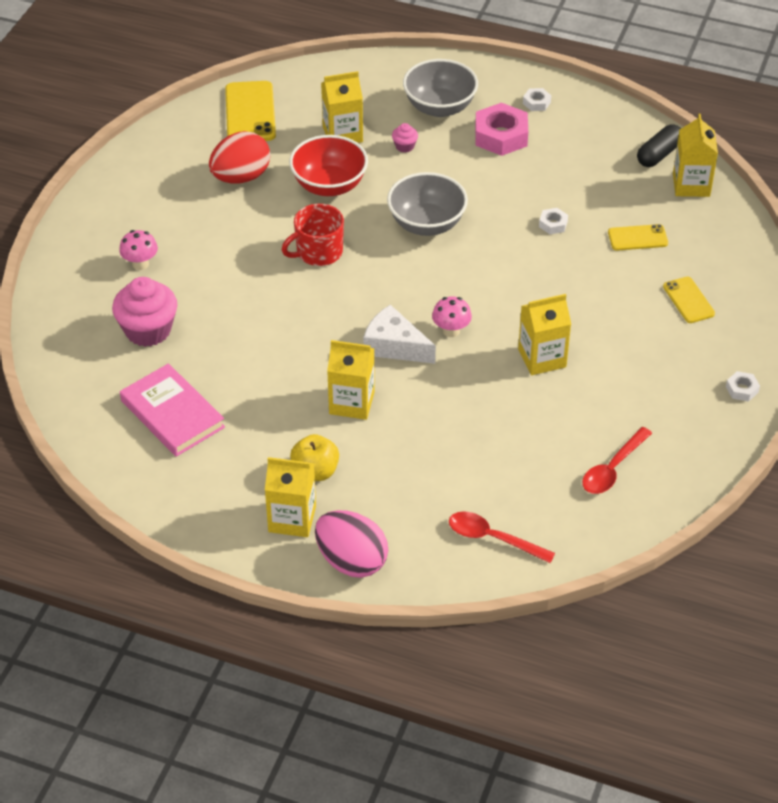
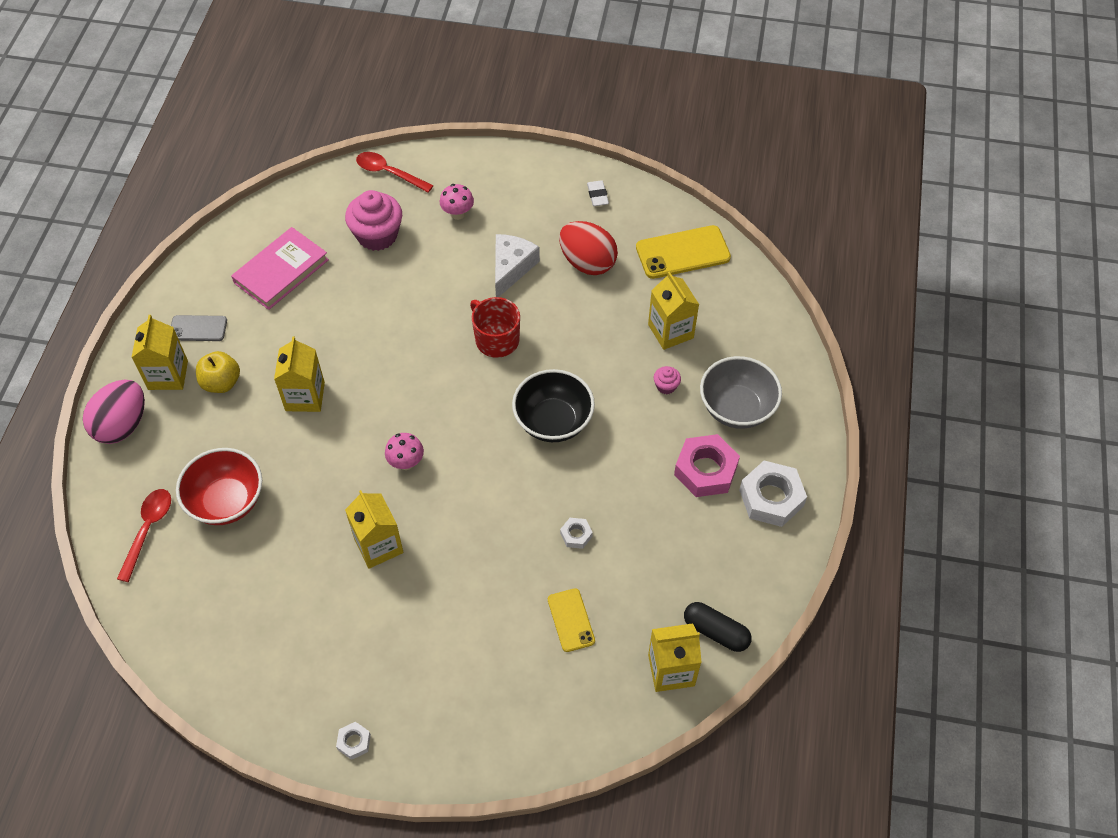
camera: 80 degrees right, 10 degrees up
red bowl [289,135,368,196] -> red bowl moved to [176,448,262,525]
white cheese [363,305,436,364] -> white cheese moved to [495,234,540,297]
grey bowl [387,172,468,236] -> black bowl [512,369,595,442]
white nut [523,88,551,111] -> white nut [739,461,807,527], size x2.07
red spoon [582,427,652,494] -> red spoon moved to [356,152,434,193]
yellow phone [663,276,715,323] -> none
none -> grey phone [171,315,227,341]
none -> white eraser [587,180,609,206]

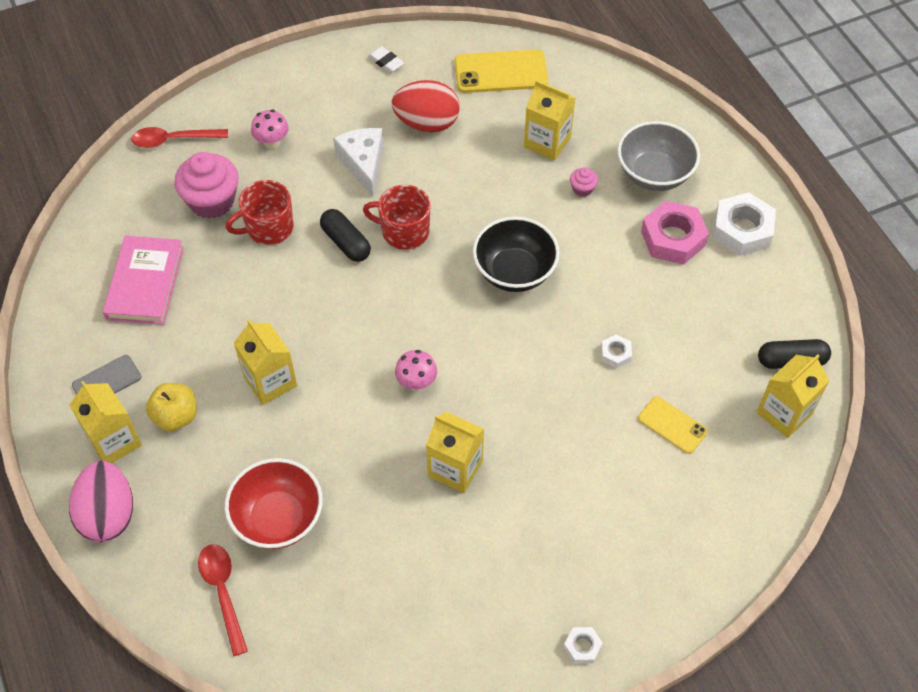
camera: 35 degrees left, 0 degrees up
yellow phone [636,225,731,279] -> yellow phone turned 45 degrees clockwise [455,49,548,93]
none -> red mug [225,180,294,245]
none -> black capsule [320,209,371,262]

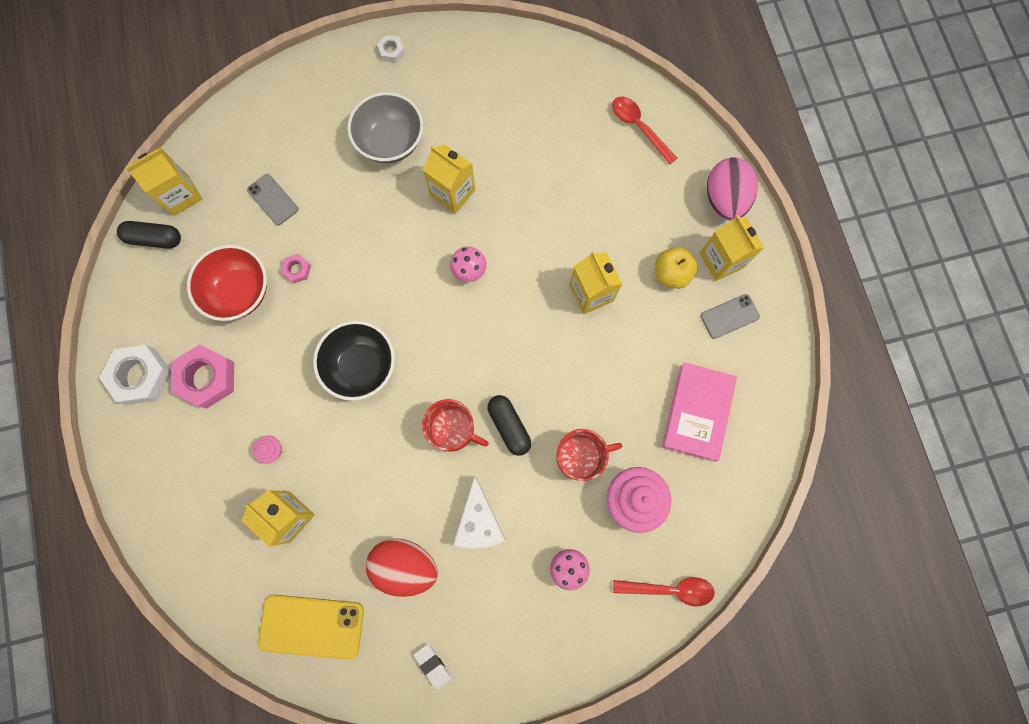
camera: 170 degrees left, 20 degrees up
red spoon [198,544,248,656] -> red spoon turned 150 degrees clockwise [612,96,677,165]
red bowl [225,458,323,549] -> red bowl moved to [187,245,267,321]
white nut [601,334,632,368] -> pink nut [281,254,311,283]
grey bowl [617,121,700,191] -> grey bowl moved to [347,92,423,163]
yellow phone [638,396,708,454] -> grey phone [247,174,299,225]

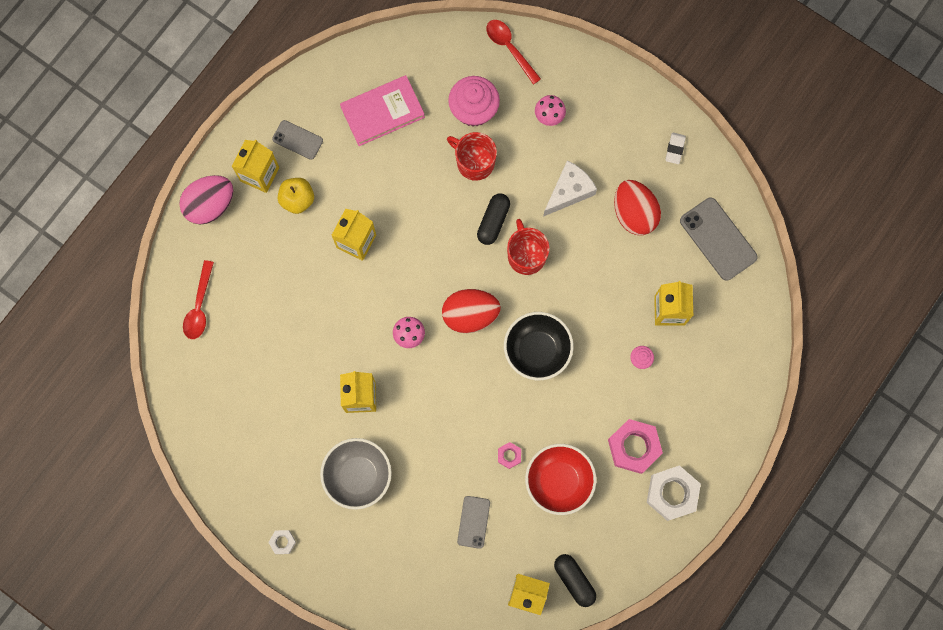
camera: 130 degrees left, 0 degrees up
yellow phone [258,595,364,660] -> grey phone [680,198,758,281]
none -> red egg [442,289,501,333]

